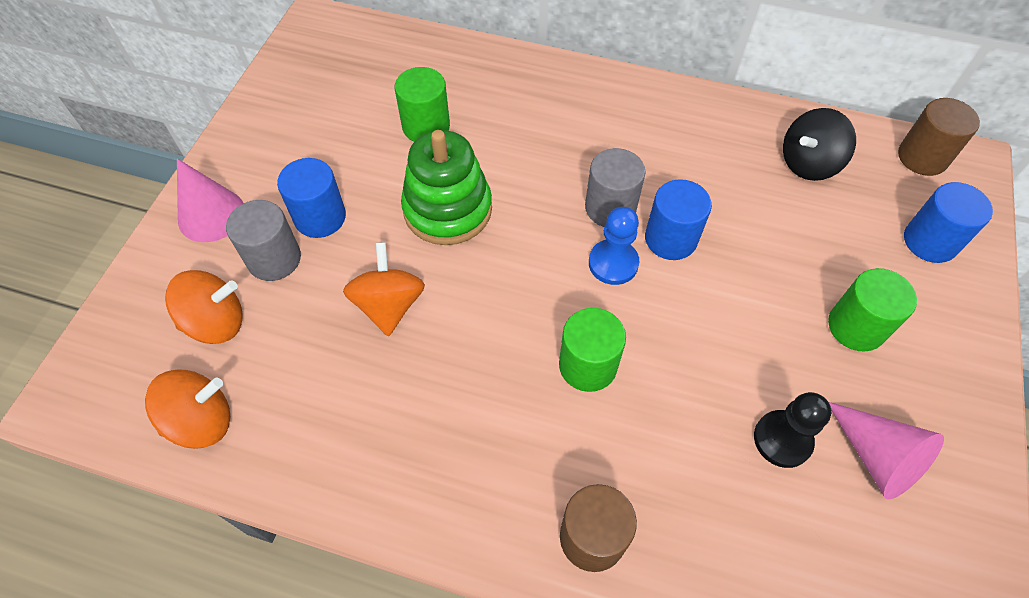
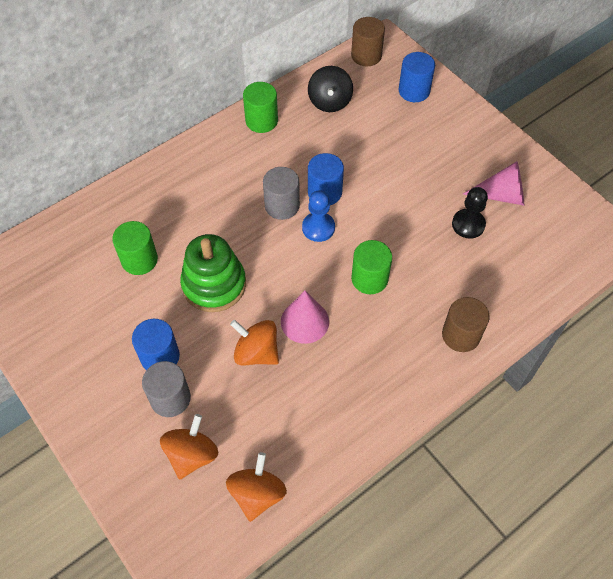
camera: 55 degrees left, 0 degrees up
pink cone [177,159,244,242] -> pink cone moved to [281,291,329,344]
green cylinder [828,268,917,352] -> green cylinder moved to [243,82,278,133]

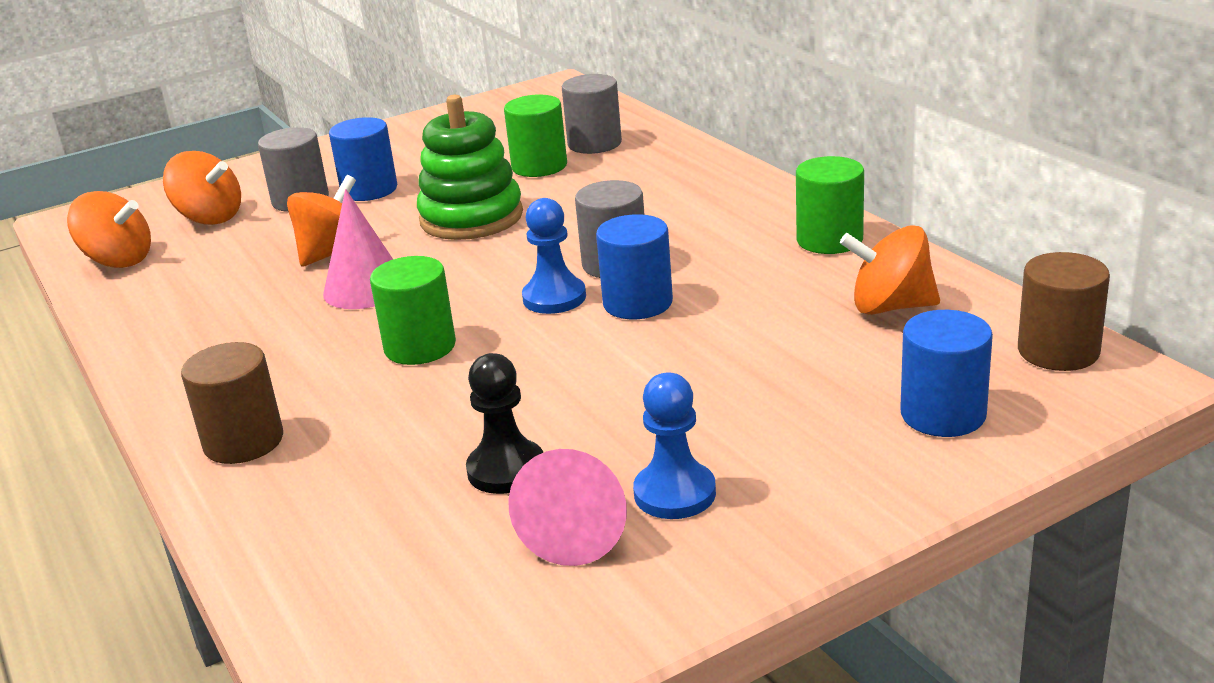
camera: 100 degrees right, 30 degrees down
black spinning top [308,66,353,112] -> orange spinning top [840,225,940,315]
none -> grey cylinder [562,74,622,154]
none -> blue pawn [633,372,716,519]

